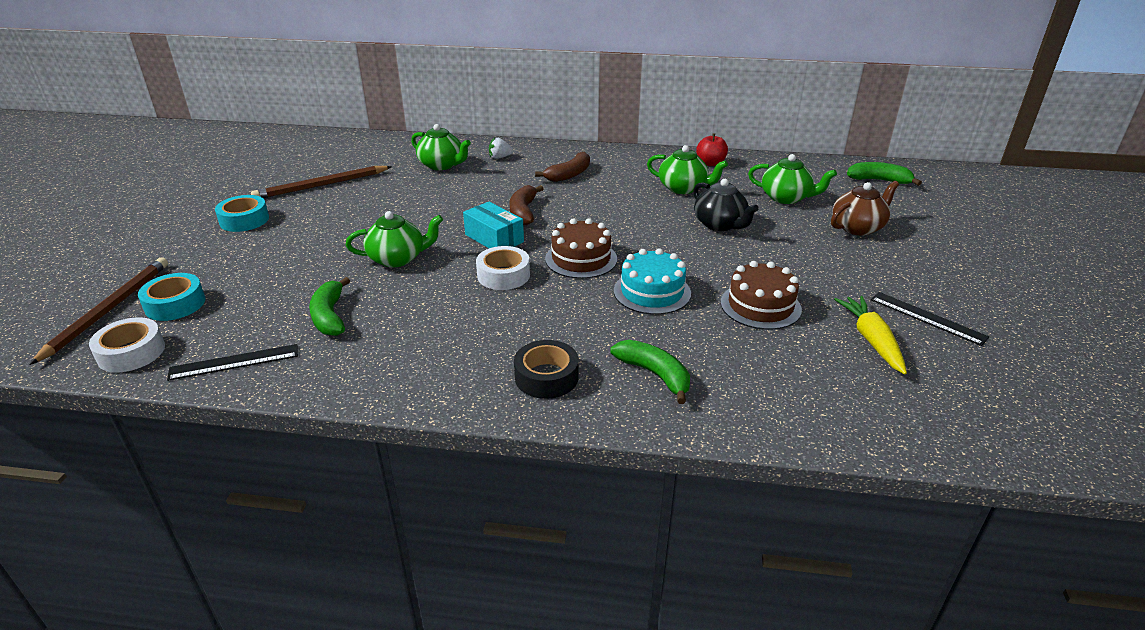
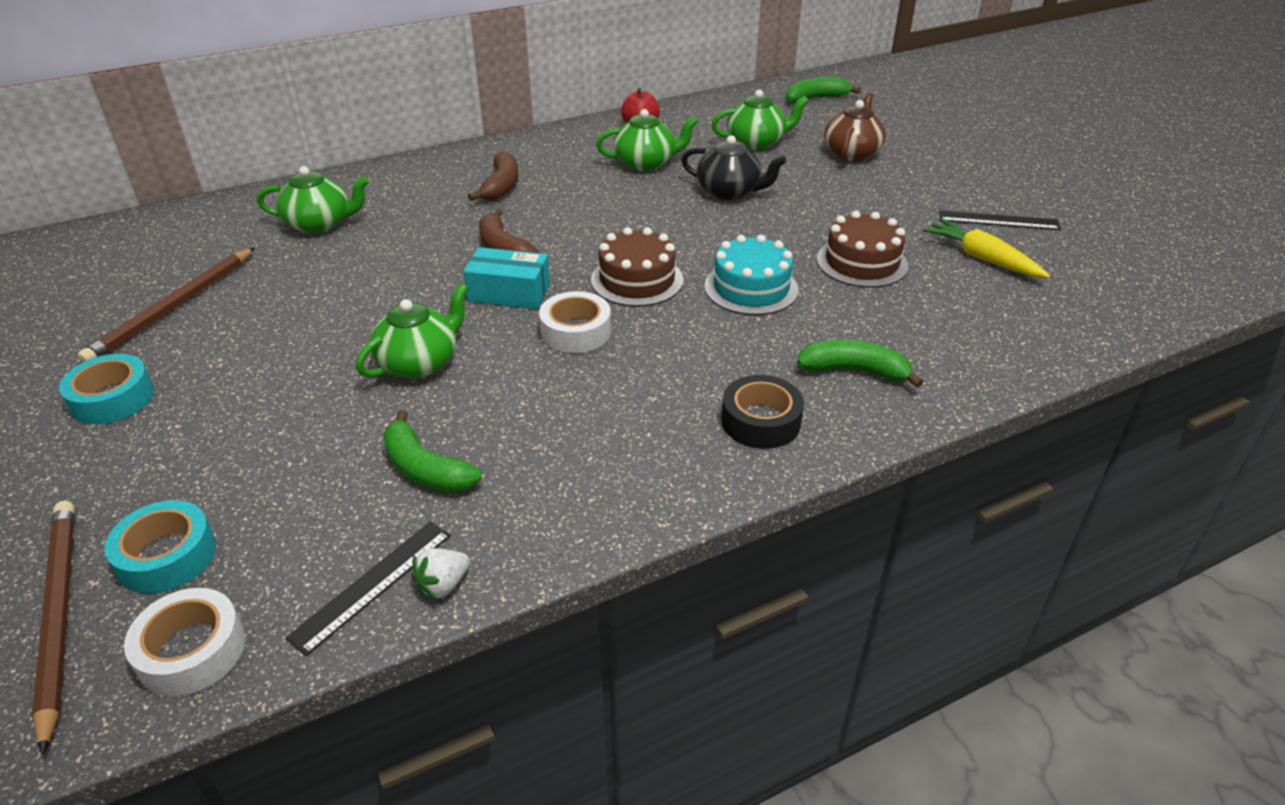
camera: 35 degrees left, 5 degrees up
white strawberry [489,138,513,159] -> white strawberry moved to [411,548,470,600]

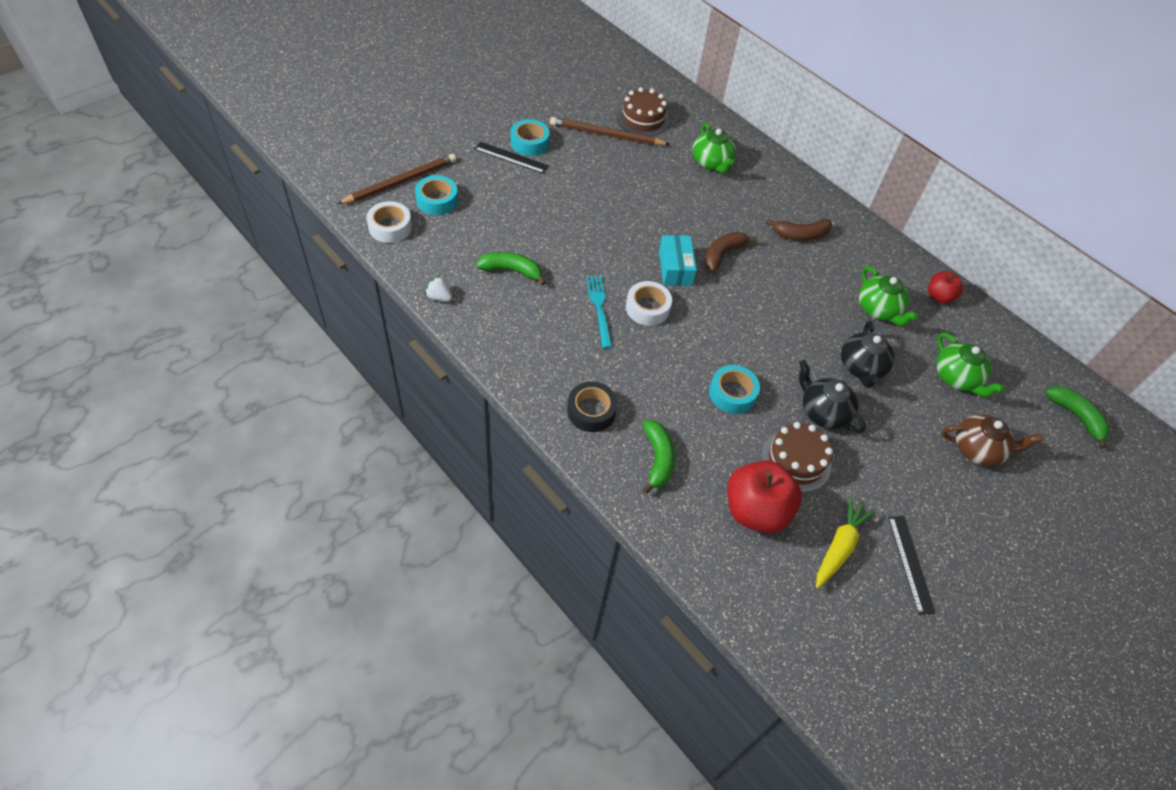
camera: 70 degrees right, 15 degrees up
black ruler [285,522,451,656] -> black ruler moved to [474,142,549,174]
green teapot [356,283,469,379] -> none
green banana [383,410,482,493] -> green banana turned 75 degrees clockwise [476,252,546,285]
brown cake [591,227,683,307] -> brown cake moved to [617,87,669,136]
turquoise cake [704,235,799,315] -> turquoise tape [709,365,760,414]
none -> turquoise fork [586,276,612,349]
none -> red apple [727,460,802,533]
none -> black teapot [799,360,866,433]

